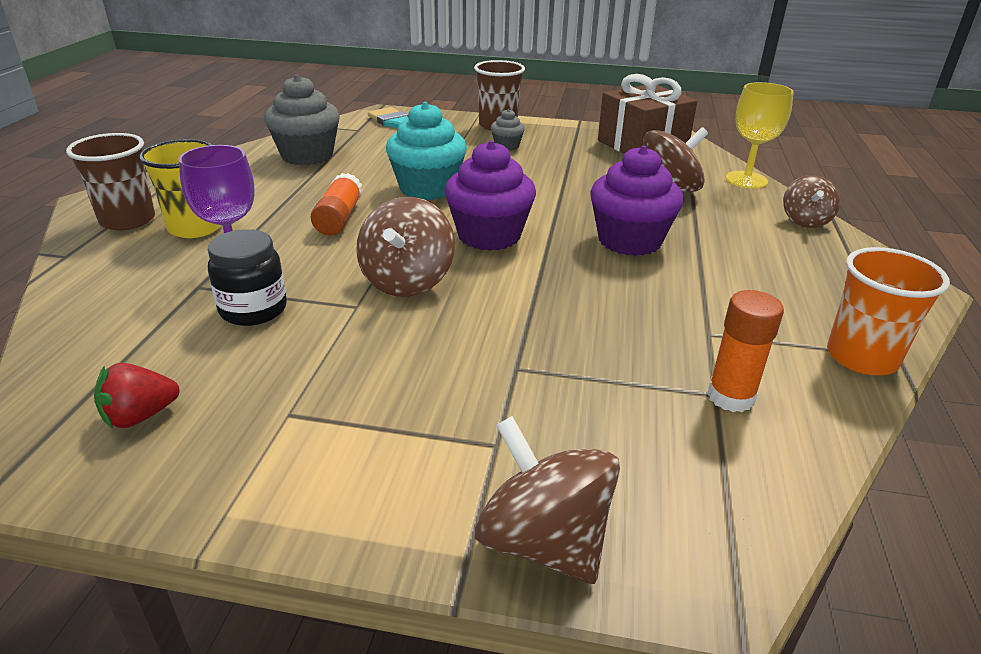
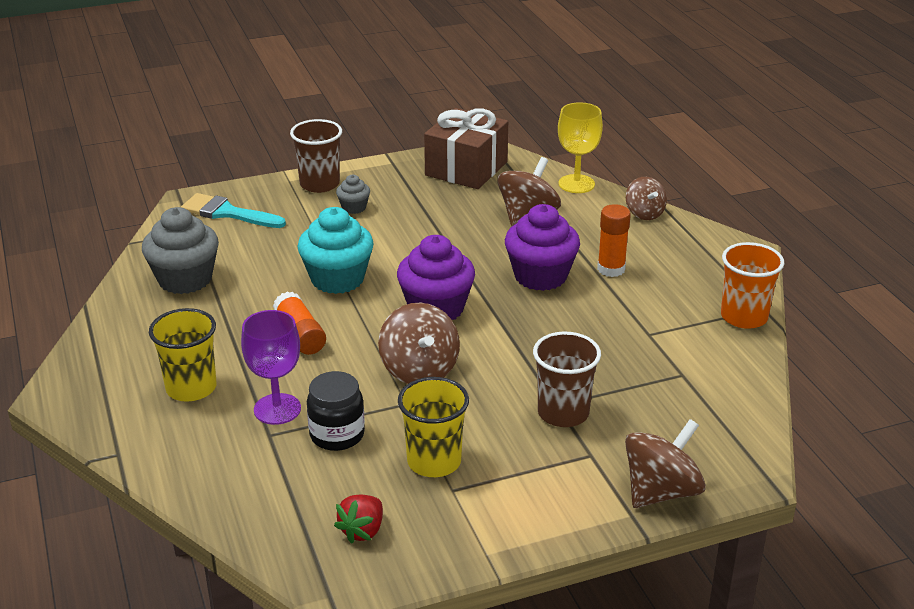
camera: 30 degrees left, 0 degrees up
brown cup [66,133,155,230] -> brown cup moved to [533,332,601,427]
brown spinning top [475,416,620,584] -> brown spinning top turned 120 degrees clockwise [625,419,706,508]
orange glue stick [707,290,784,412] -> orange glue stick moved to [597,204,631,277]
none -> yellow cup [398,377,469,477]

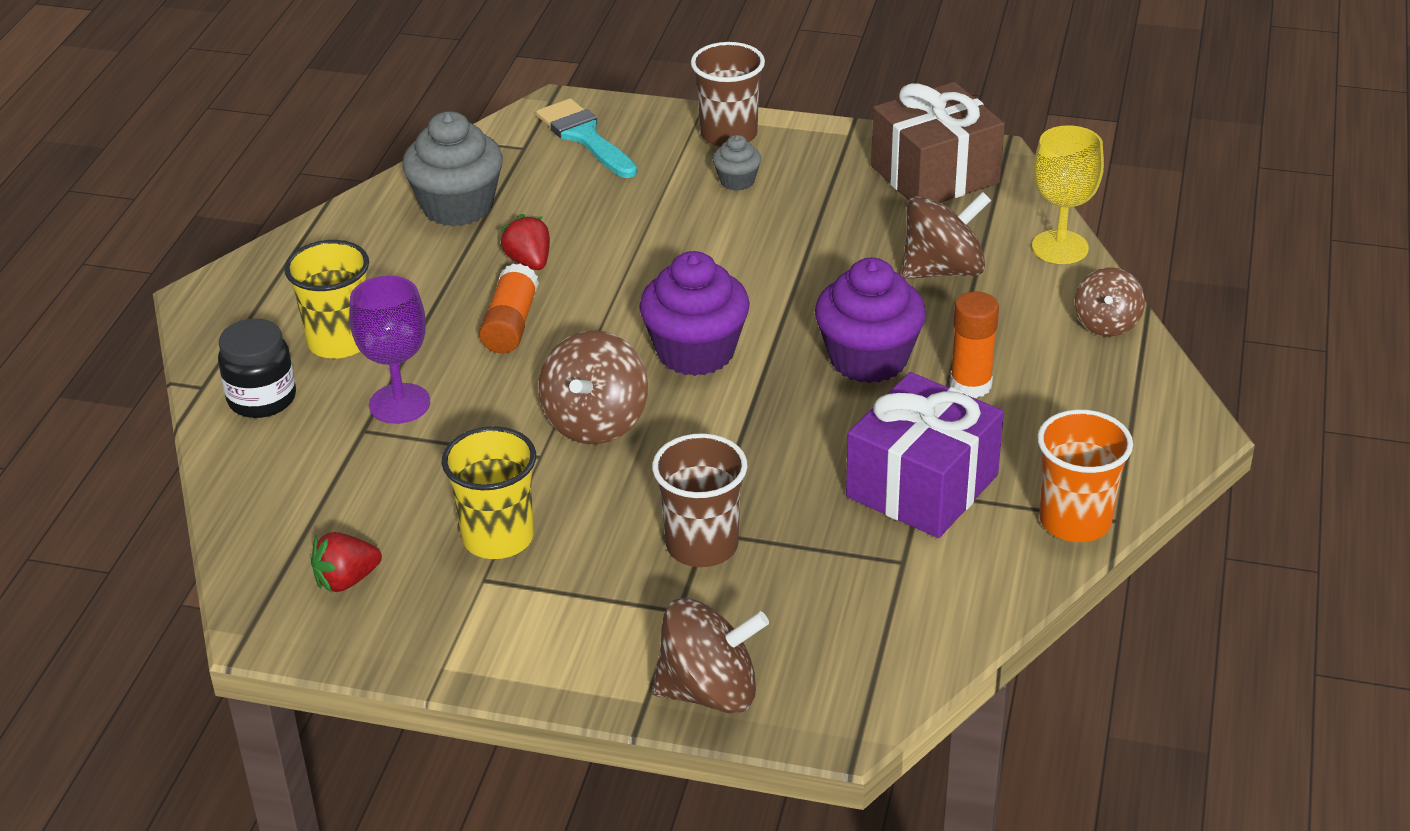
camera: 35 degrees right, 5 degrees up
turquoise cupcake [297,207,374,294] -> none
black jar [307,371,365,451] -> black jar moved to [218,318,296,418]
none -> red strawberry [500,214,550,270]
none -> purple gift [846,372,1004,538]

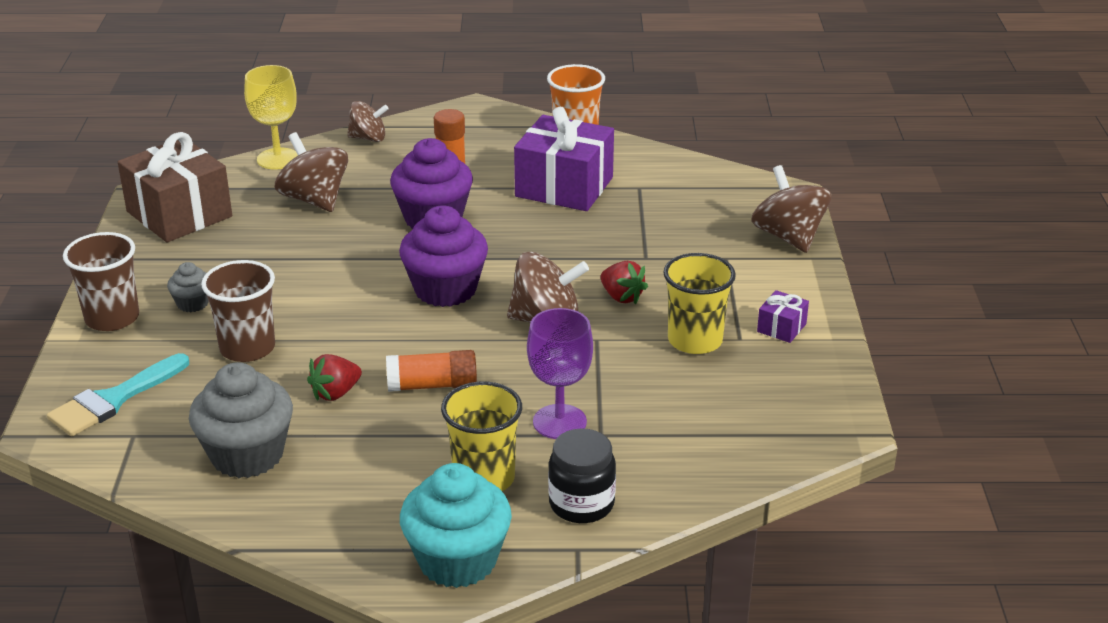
camera: 105 degrees left, 5 degrees down
red strawberry [311,532,382,593] -> red strawberry moved to [601,261,648,304]
brown cup [652,434,747,567] -> brown cup moved to [201,260,275,362]
none -> turquoise cupcake [400,463,512,588]
none -> purple gift [757,290,809,343]

